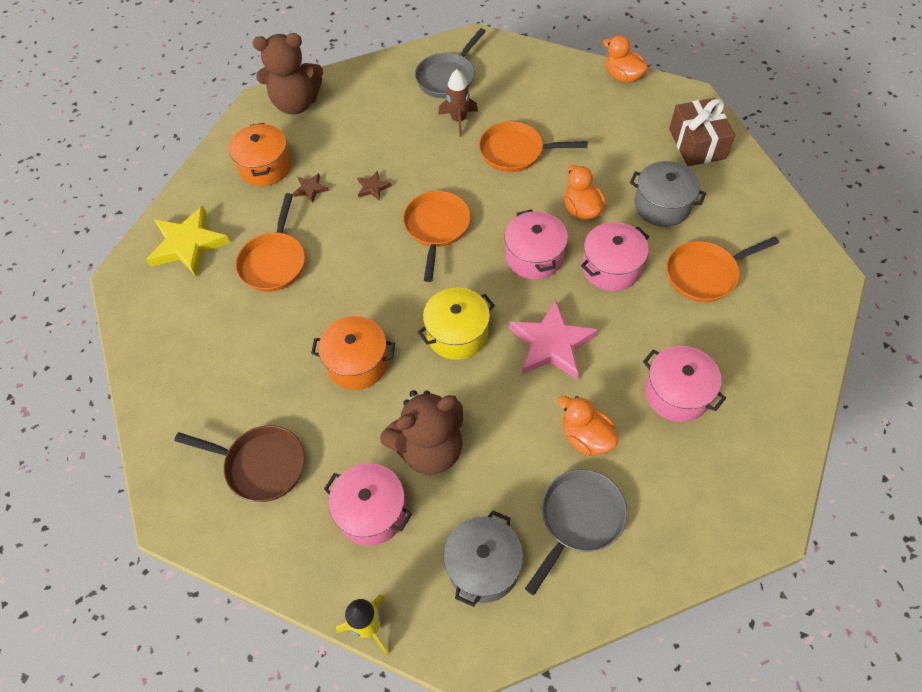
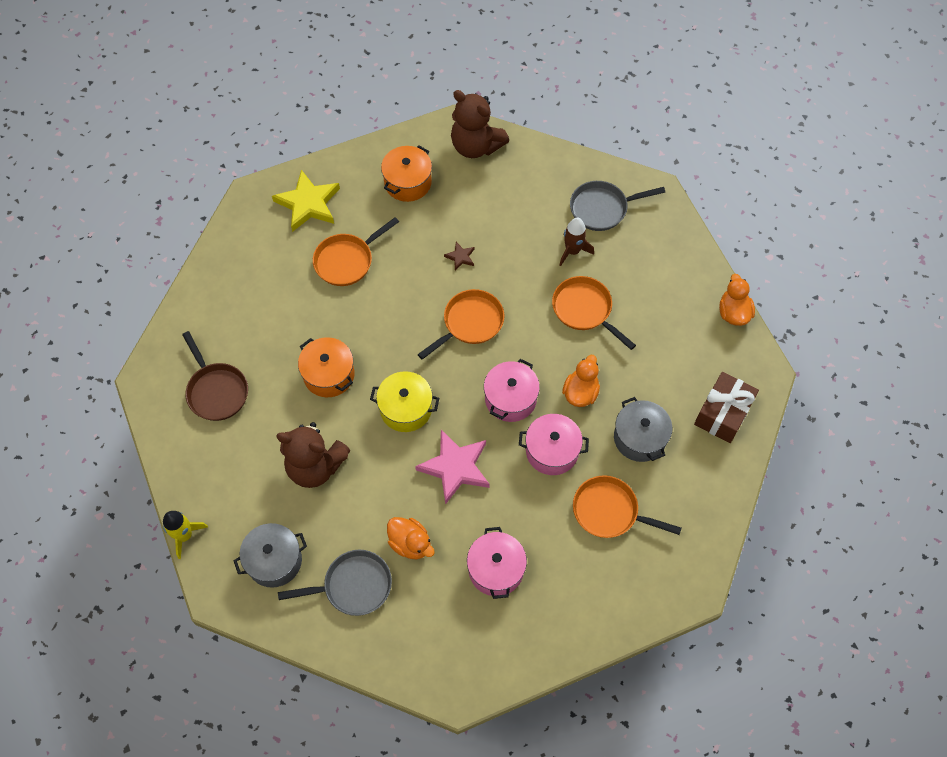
camera: 40 degrees right, 5 degrees up
brown star [293,173,329,203] -> none
pink pot [324,463,412,546] -> none
orange duck [558,396,618,456] -> orange duck turned 135 degrees clockwise [387,517,435,559]

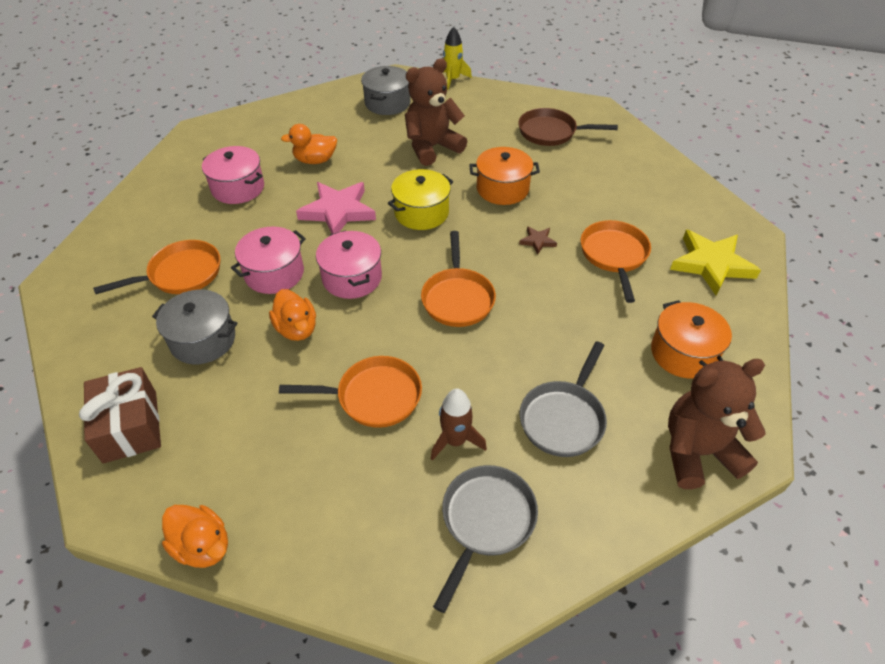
camera: 130 degrees right, 15 degrees down
grey pan [278,550,392,616] -> grey pan moved to [520,341,607,457]
brown star [444,242,474,270] -> brown star moved to [519,226,557,254]

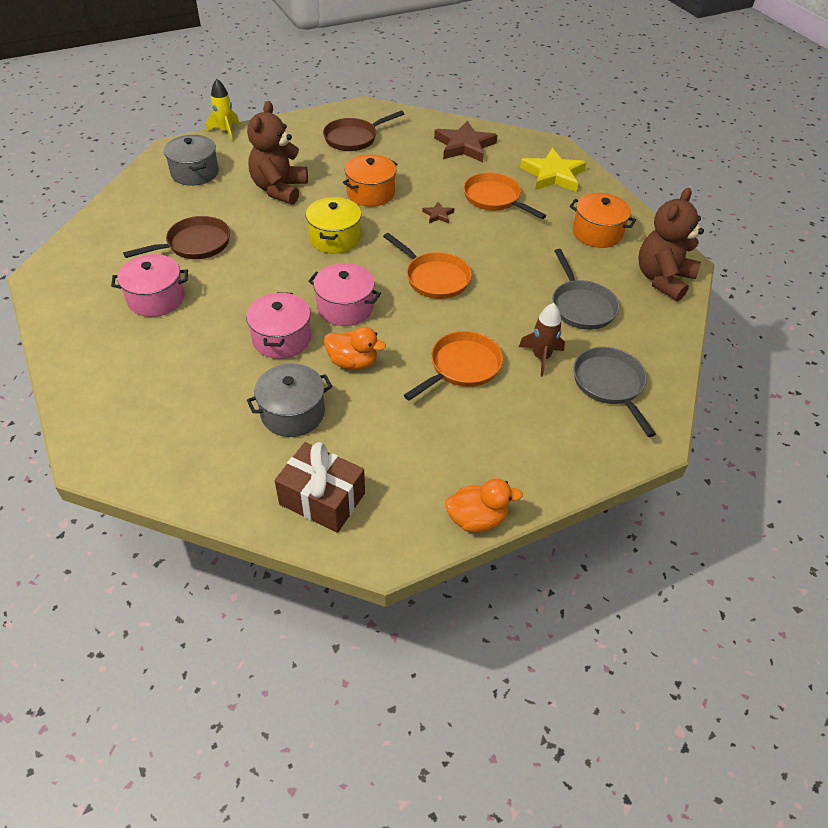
camera: 45 degrees left, 0 degrees up
orange pan [93,240,220,294] -> none
orange duck [281,124,337,164] -> brown pan [123,216,230,259]
pink star [296,182,376,234] -> none
none -> brown star [434,121,497,162]

